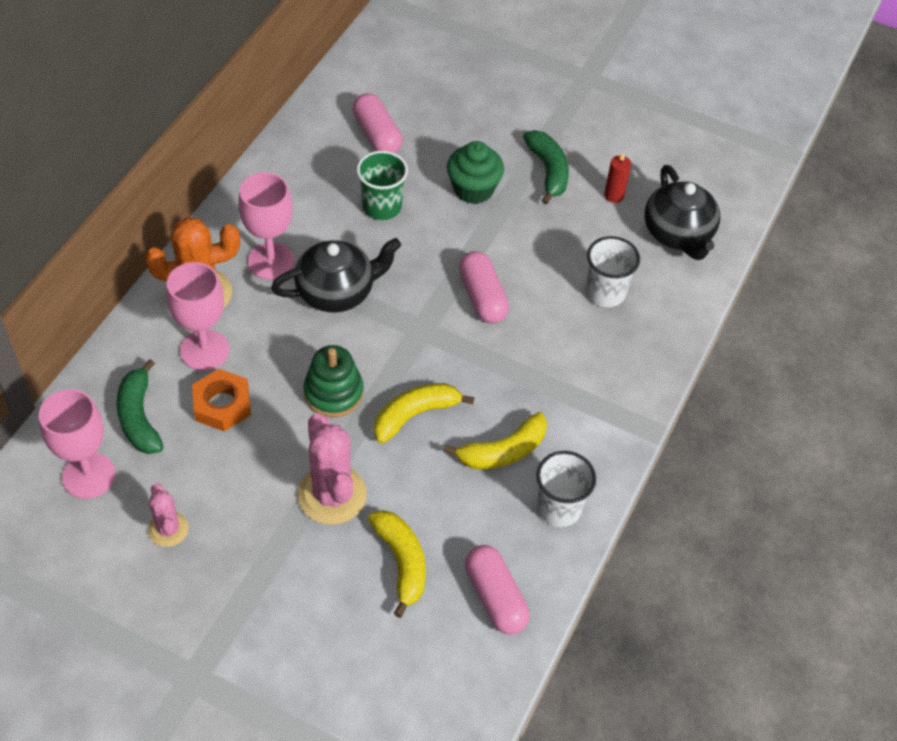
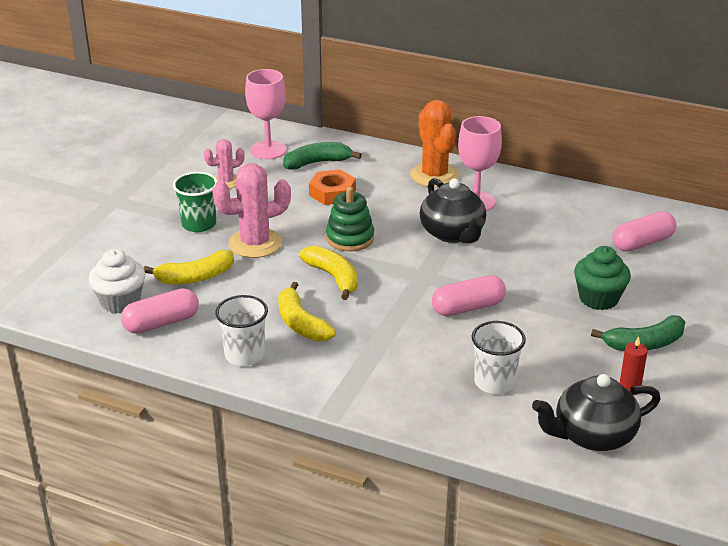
camera: 90 degrees right, 20 degrees down
pink goblet [166,262,230,371] -> none
green cup [357,151,408,220] -> green cup moved to [173,172,218,232]
none -> white cupcake [89,249,145,313]

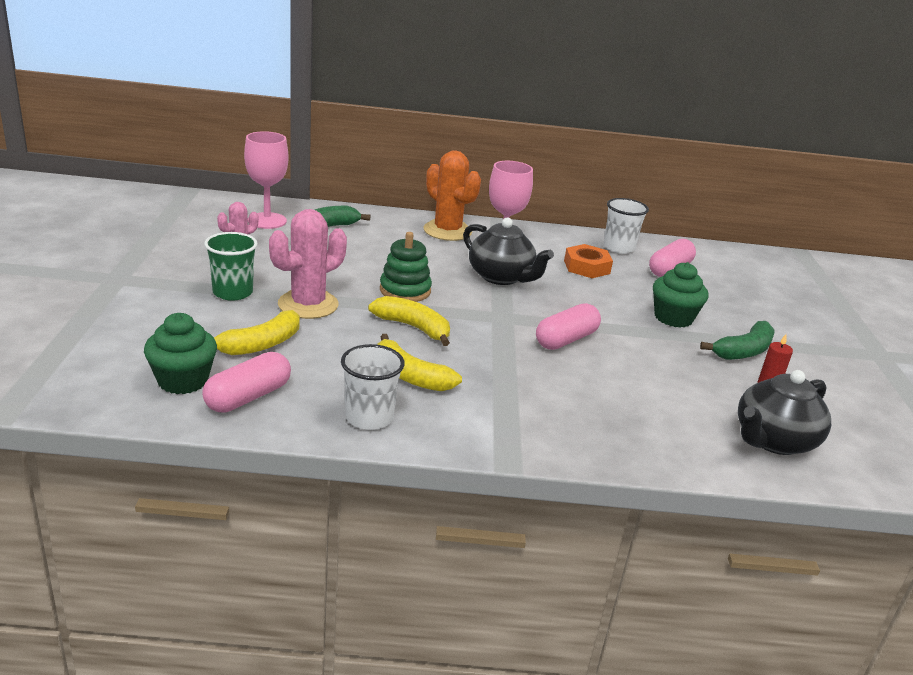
camera: 25 degrees left, 5 degrees down
white cupcake [89,249,145,313] -> green cupcake [144,313,217,394]
orange nut [309,169,356,205] -> orange nut moved to [564,244,613,278]
white cup [472,321,526,394] -> white cup moved to [604,198,649,254]

